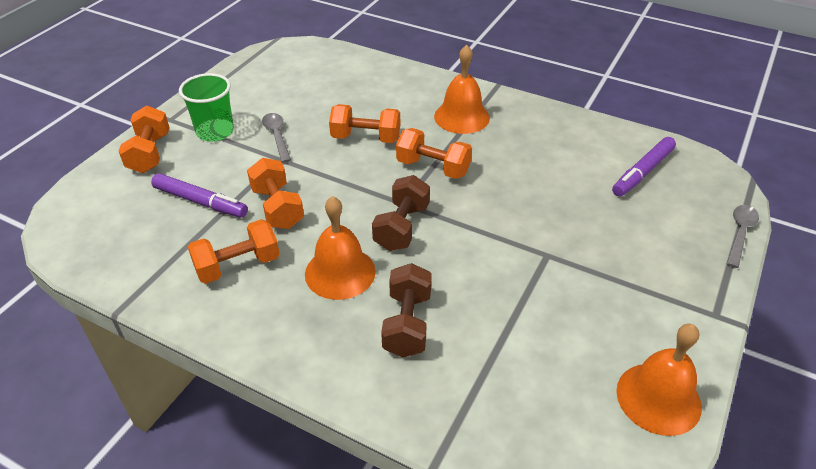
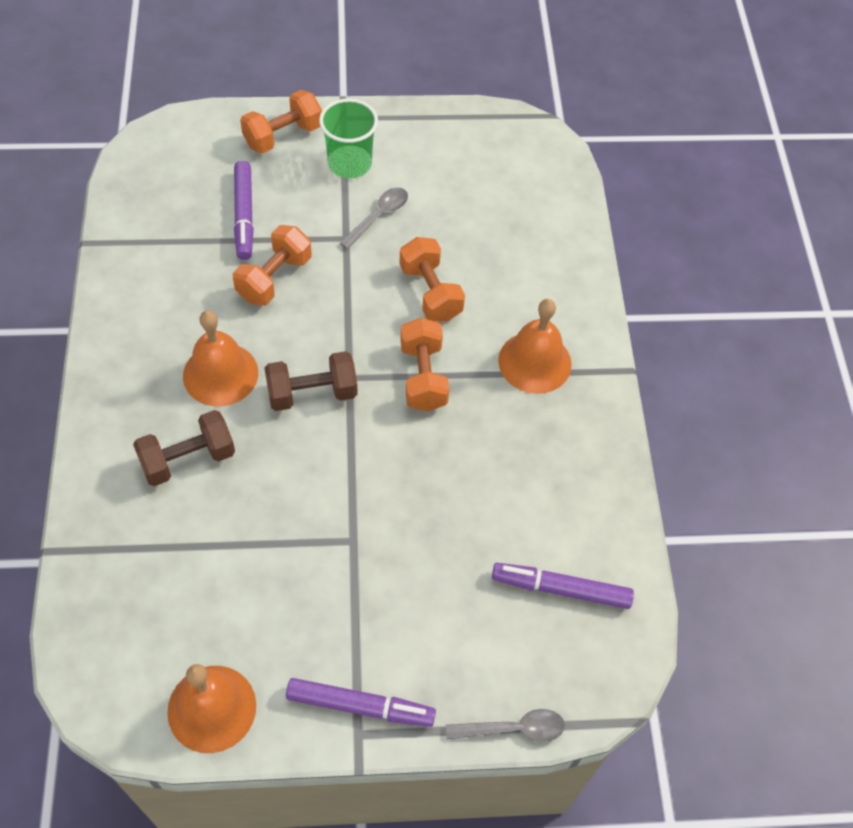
camera: 55 degrees right, 15 degrees up
orange dumbbell [188,219,280,284] -> none
none -> purple marker [286,678,436,727]

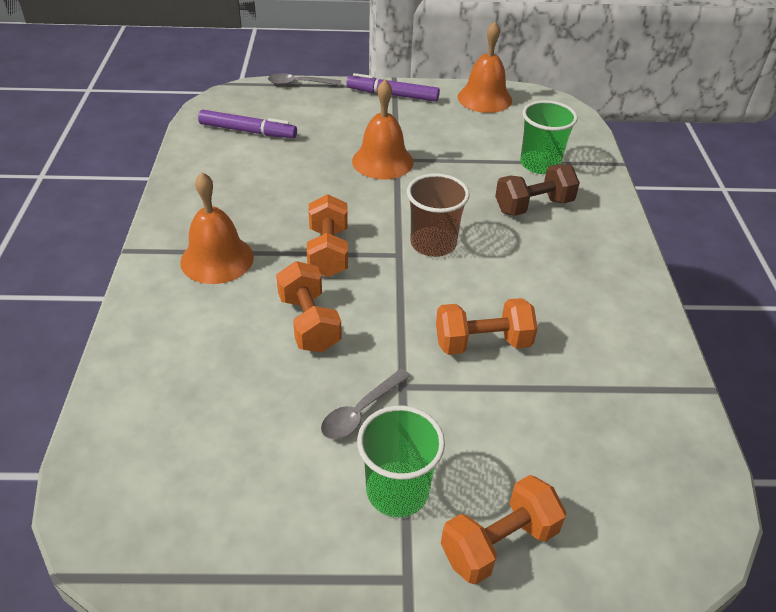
camera: 175 degrees left, 15 degrees down
orange bell [183,310,258,407] -> orange bell moved to [352,80,414,179]
orange dumbbell [233,225,312,306] -> orange dumbbell turned 45 degrees clockwise [436,298,538,355]
purple marker [234,161,254,260] -> none
brown dumbbell [265,351,358,411] -> brown cup [407,173,469,257]
none -> green cup [520,100,578,174]

